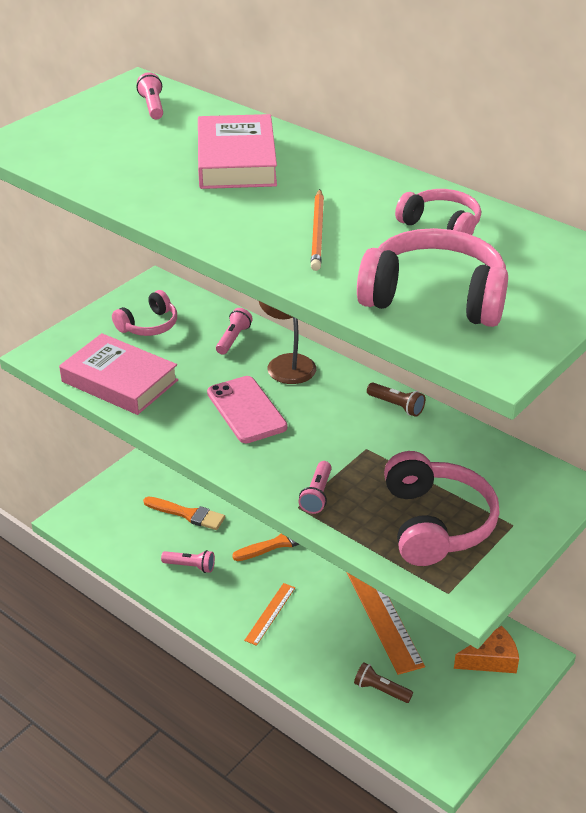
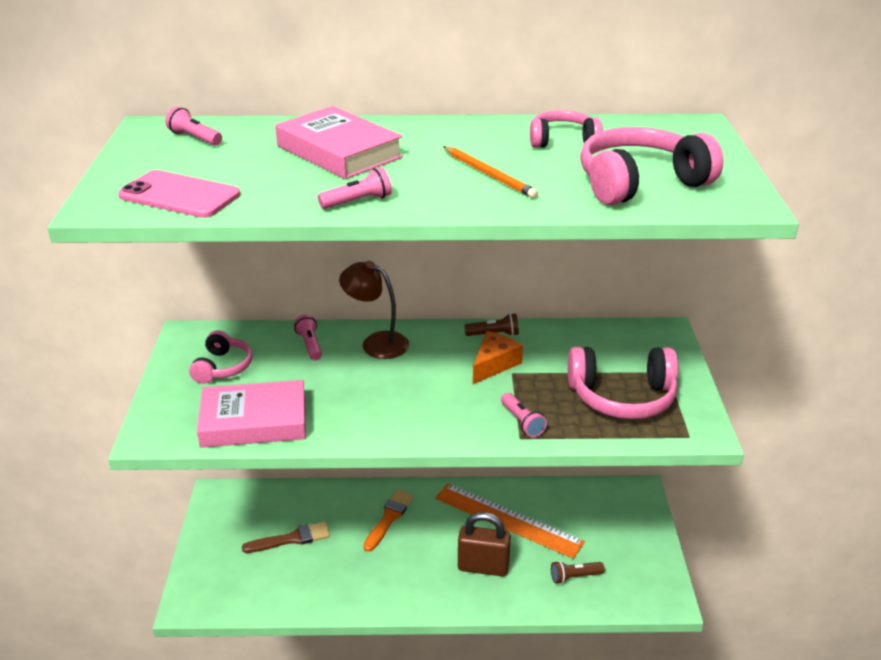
camera: 40 degrees left, 5 degrees down
orange brush [143,496,225,530] -> brown brush [242,521,330,553]
pink flashlight [161,550,215,573] -> pink flashlight moved to [318,167,392,209]
pink phone [207,376,287,443] -> pink phone moved to [118,170,240,218]
orange ruler [244,583,295,646] -> none
pink headphones [384,451,499,566] -> pink headphones turned 135 degrees clockwise [568,347,678,419]
orange cheese [454,626,519,673] -> orange cheese moved to [473,331,523,384]
none -> brown padlock [458,512,511,576]

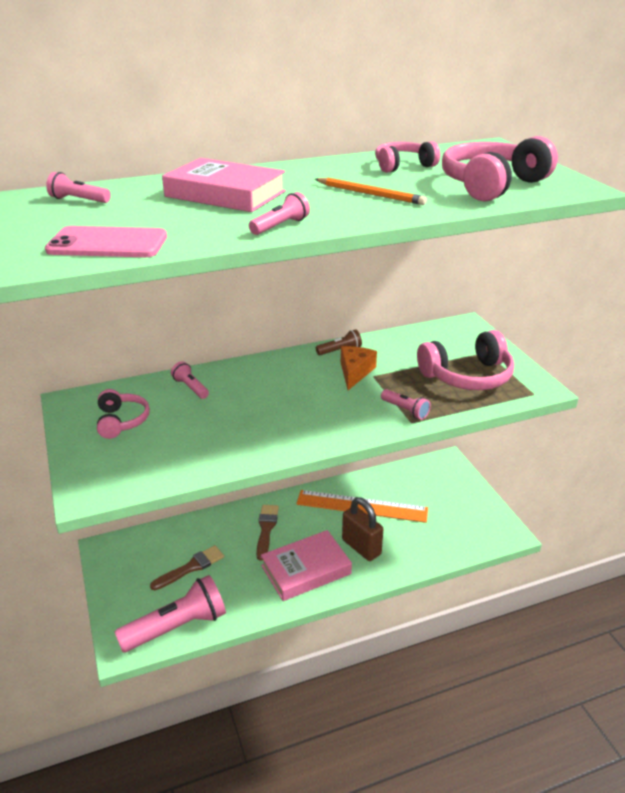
camera: 20 degrees left, 0 degrees up
pink book [197,380,306,448] -> pink book moved to [261,530,352,601]
brown lamp [339,261,409,359] -> none
orange brush [363,490,414,552] -> brown brush [256,505,279,560]
brown padlock [458,512,511,576] -> brown padlock turned 60 degrees clockwise [342,497,383,561]
brown flashlight [551,561,605,584] -> none
none -> pink flashlight [115,575,226,652]

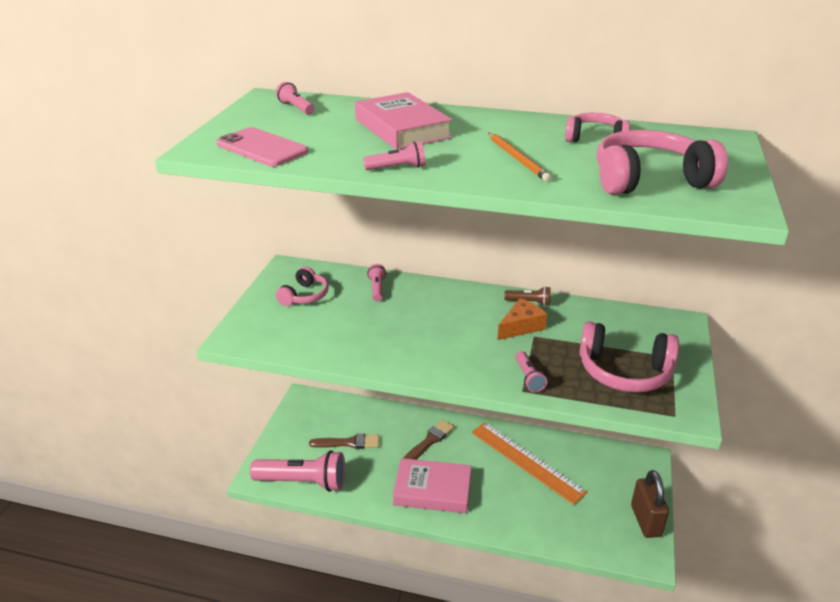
camera: 35 degrees right, 0 degrees up
brown padlock [342,497,383,561] -> brown padlock moved to [631,470,669,538]

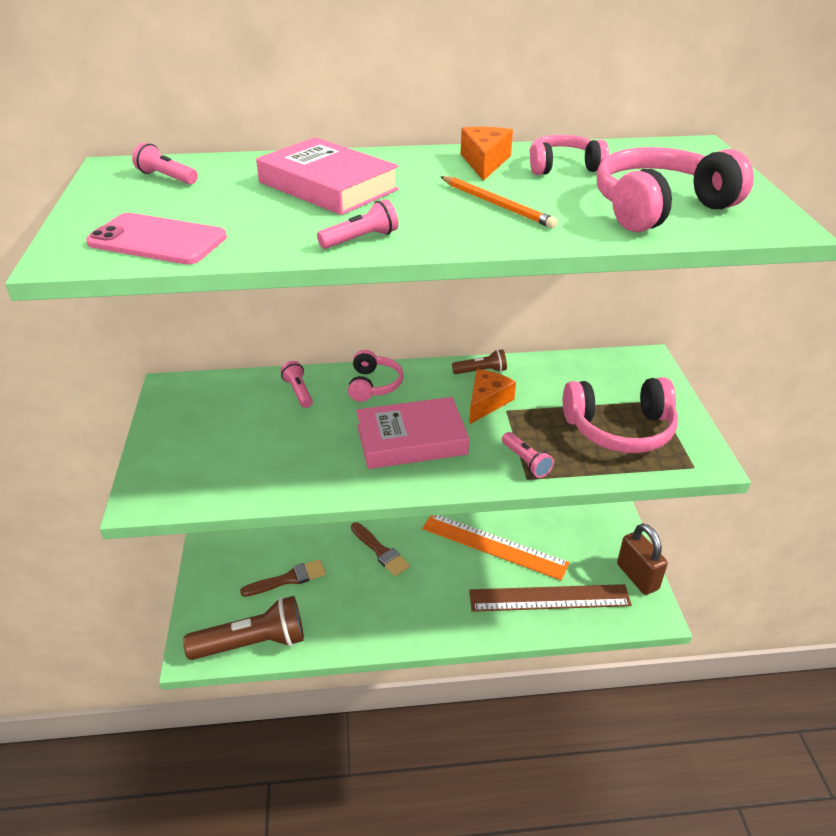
camera: 20 degrees left, 5 degrees up
pink flashlight [250,450,345,492] -> brown flashlight [183,596,304,660]
pink headphones [276,266,329,306] -> pink headphones moved to [348,350,404,402]
pink book [393,458,471,513] -> pink book moved to [356,397,469,469]
brown brush [404,420,454,460] -> brown brush turned 120 degrees clockwise [351,522,410,576]
none -> orange cheese [461,127,513,181]
none -> brown ruler [469,584,632,612]

